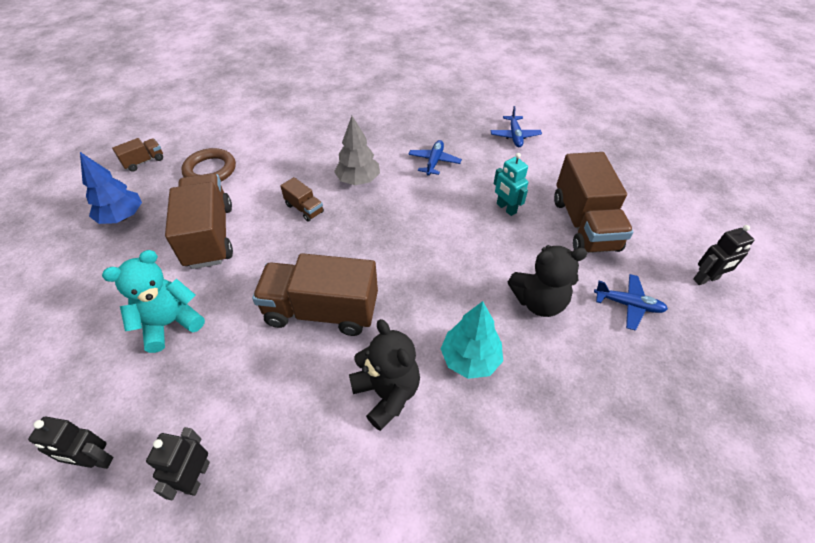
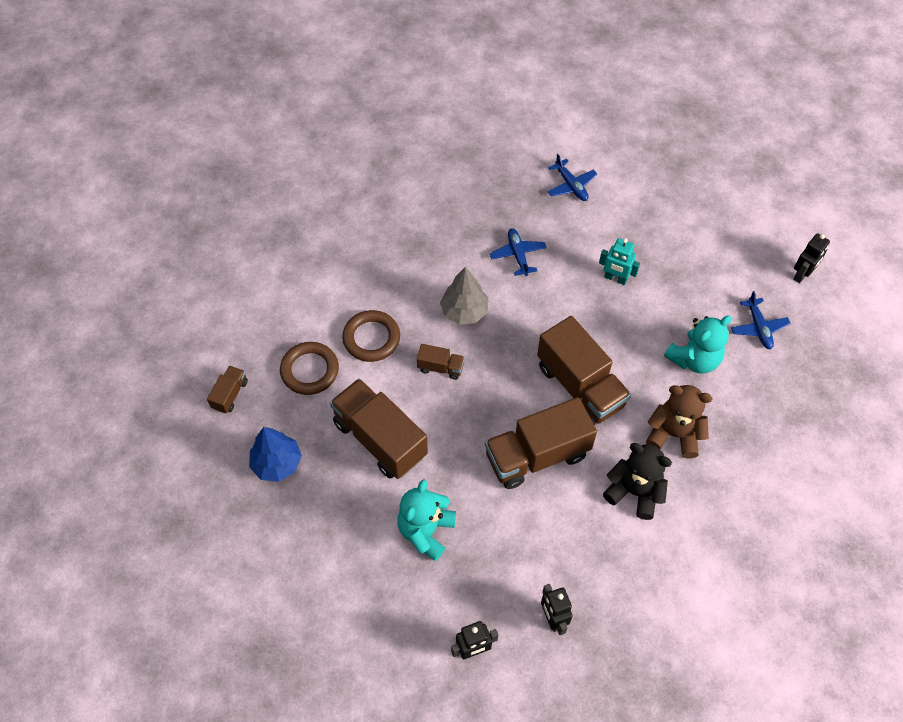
camera: 30 degrees left, 10 degrees up
turquoise tree [441,301,503,379] -> brown teddy bear [646,385,713,458]
black teddy bear [508,245,588,317] -> turquoise teddy bear [664,315,732,374]
brown truck [554,152,633,253] -> brown truck moved to [537,316,631,425]
blue plane [594,274,668,331] -> blue plane turned 90 degrees clockwise [731,291,790,349]
none -> brown ring [342,310,400,362]

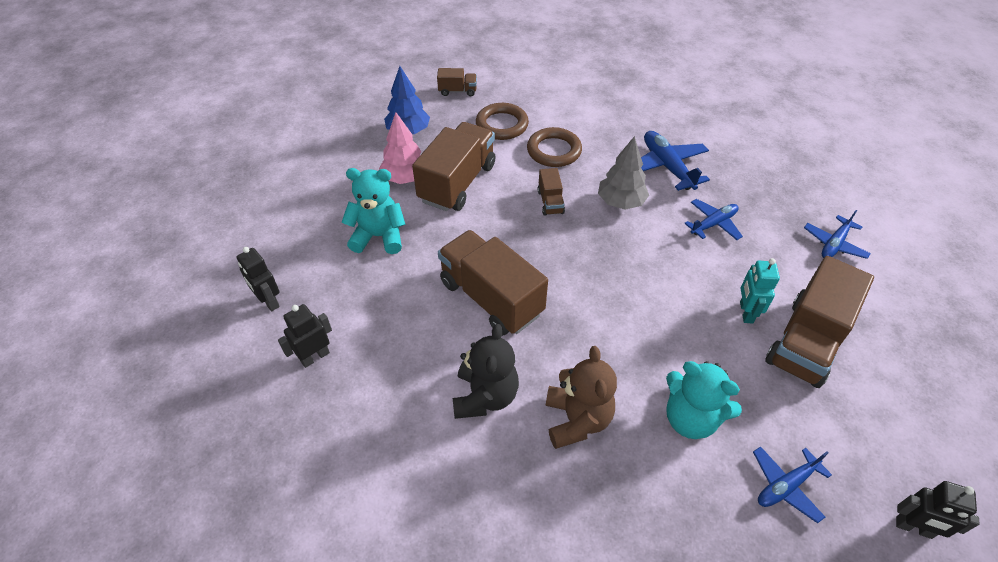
camera: 70 degrees right, 10 degrees down
brown truck [537,316,631,425] -> brown truck moved to [765,256,874,388]
none -> pink tree [379,112,421,184]
none -> blue plane [641,131,710,191]

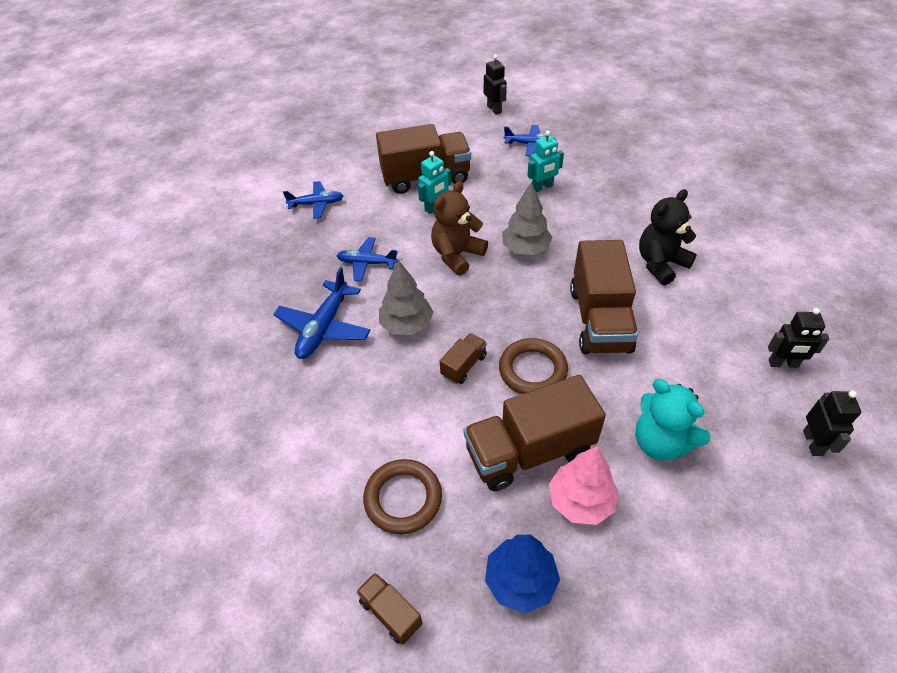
camera: 135 degrees left, 0 degrees up
brown ring [527,127,582,167] -> brown ring moved to [499,338,568,394]
brown teddy bear [546,346,617,449] -> brown teddy bear moved to [431,181,488,276]
turquoise teddy bear [666,361,742,439] -> turquoise robot [527,131,564,192]
none -> grey tree [502,182,552,255]

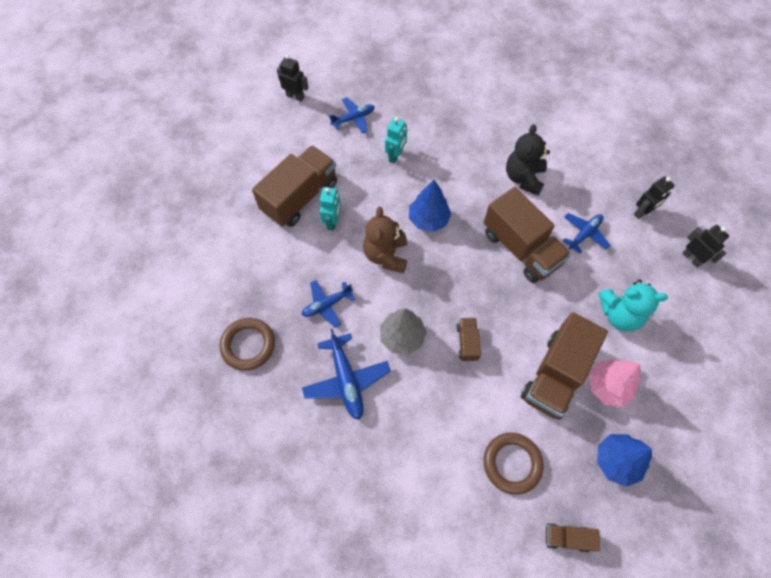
camera: 40 degrees left, 15 degrees up
blue plane [283,181,343,219] -> blue plane moved to [563,213,610,254]
brown ring [499,338,568,394] -> brown ring moved to [220,318,275,371]
grey tree [502,182,552,255] -> blue tree [409,180,451,232]

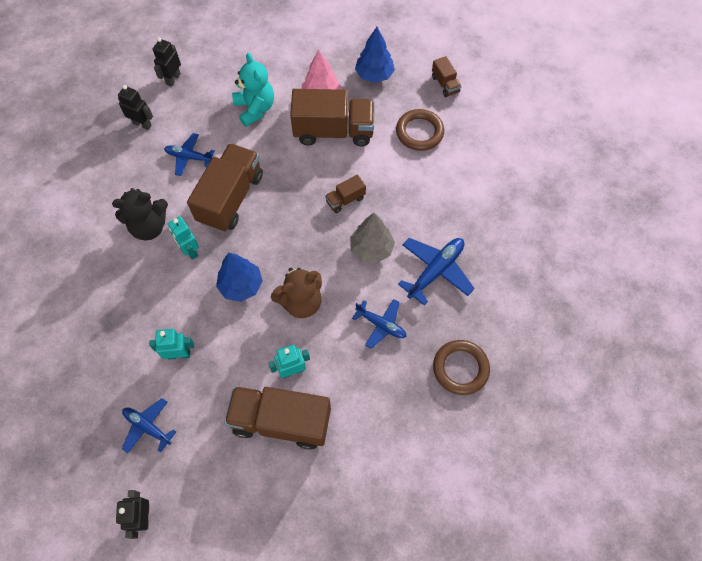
camera: 120 degrees left, 0 degrees up
none -> turquoise robot [168,216,199,260]

